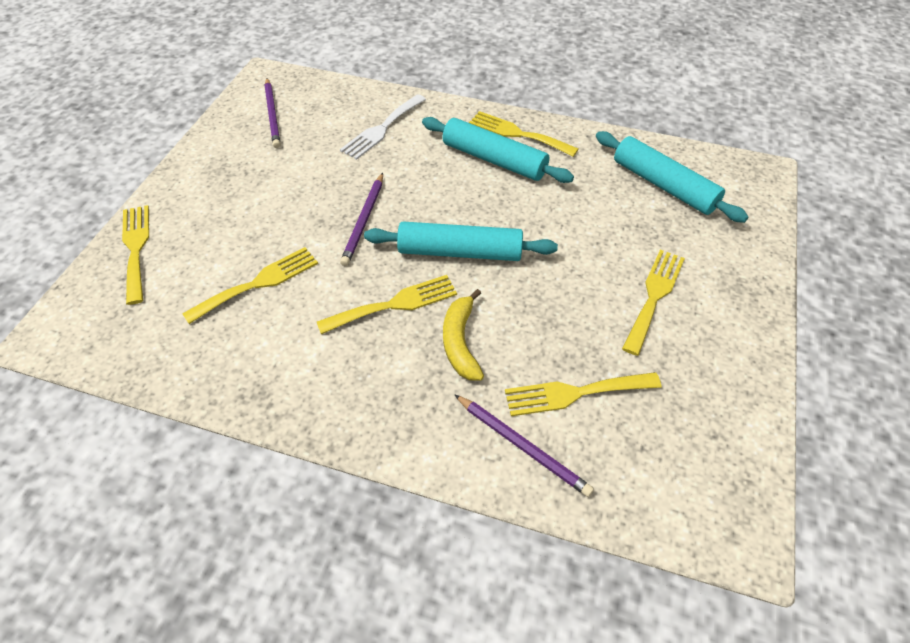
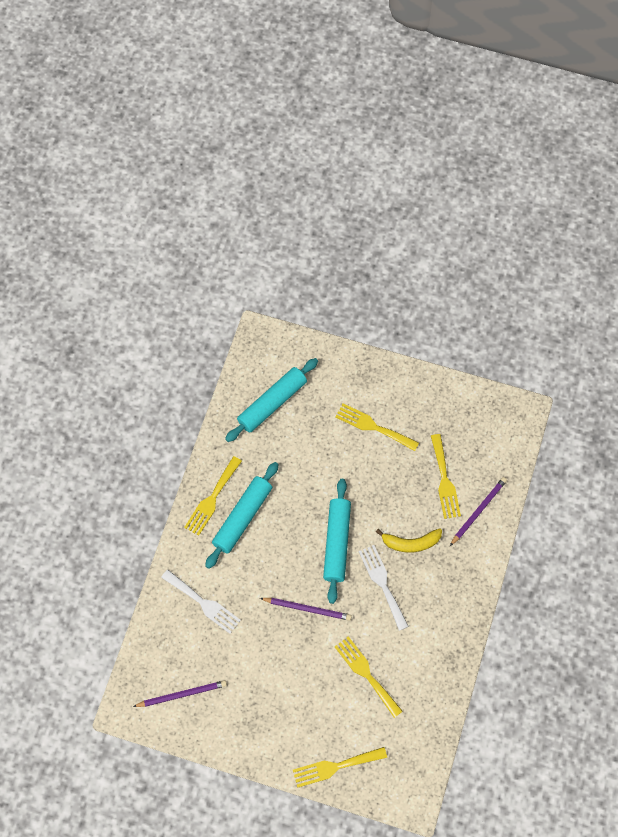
camera: 90 degrees left, 15 degrees up
yellow fork [317,275,457,334] -> white fork [359,545,409,631]

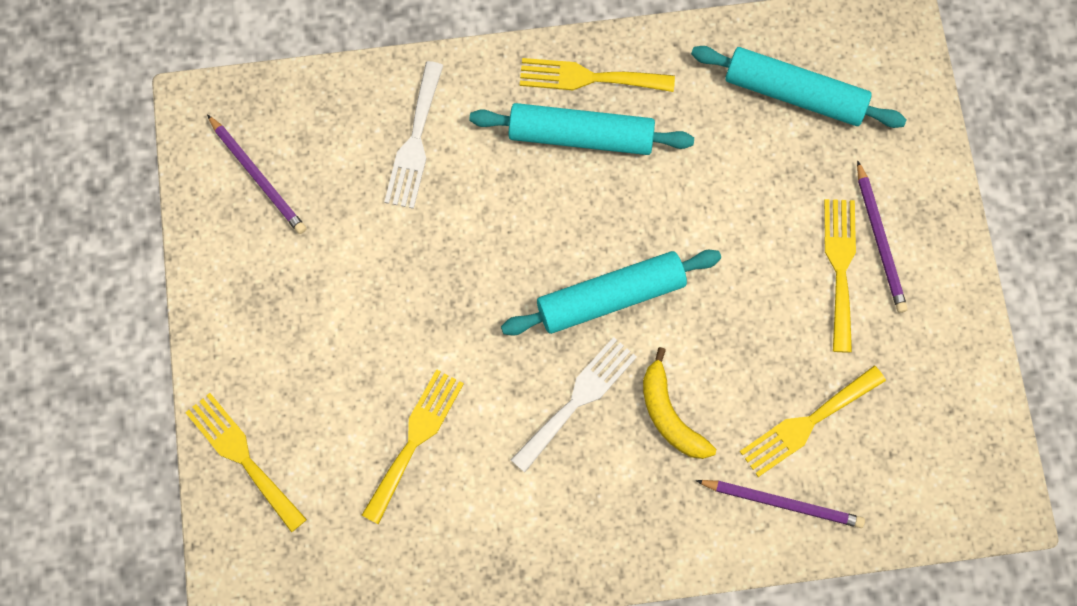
camera: 65 degrees right, 5 degrees up
purple pencil [260,598,352,621] -> purple pencil moved to [857,160,908,313]

